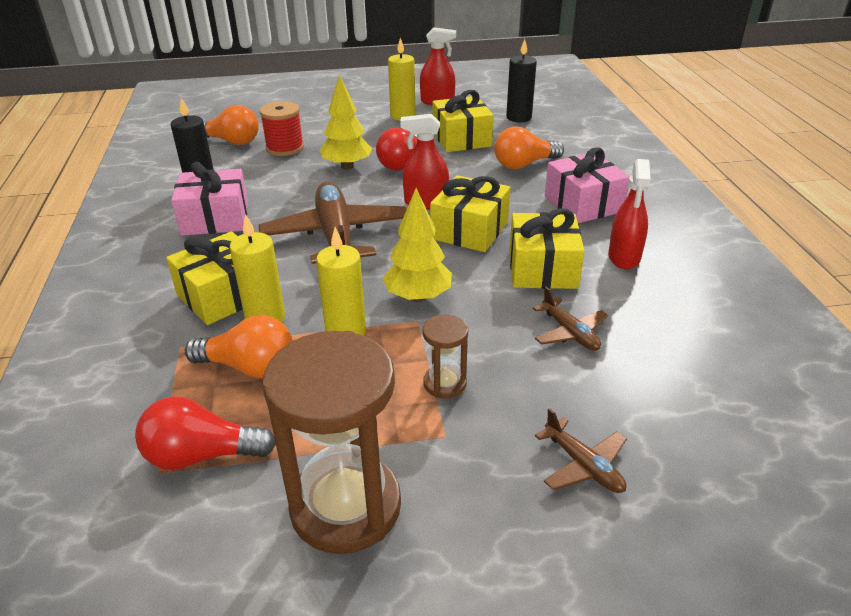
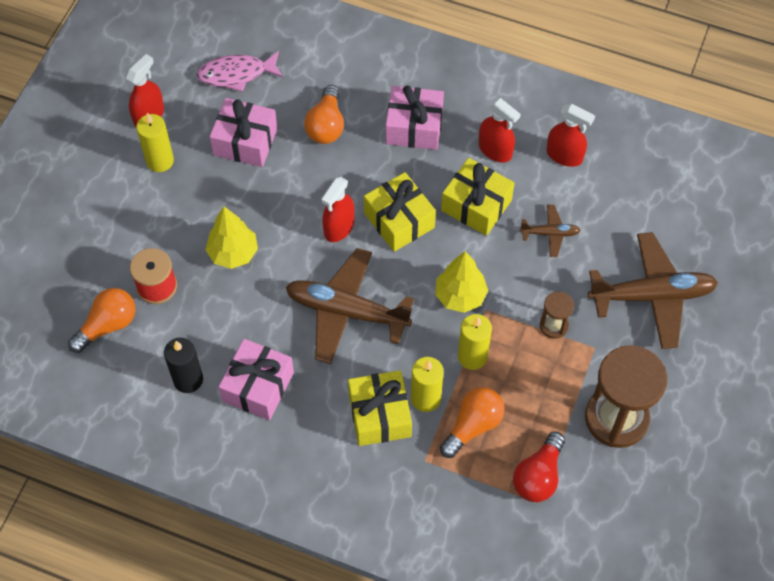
camera: 60 degrees left, 25 degrees up
red light bulb [376,128,417,171] -> none
yellow gift [432,90,493,152] -> pink gift [210,98,277,167]
black candle [506,39,537,122] -> pink fish [197,51,283,92]
brown plane [535,408,627,493] -> brown plane [588,232,718,349], size x2.11
none -> red spray bottle [547,104,595,167]

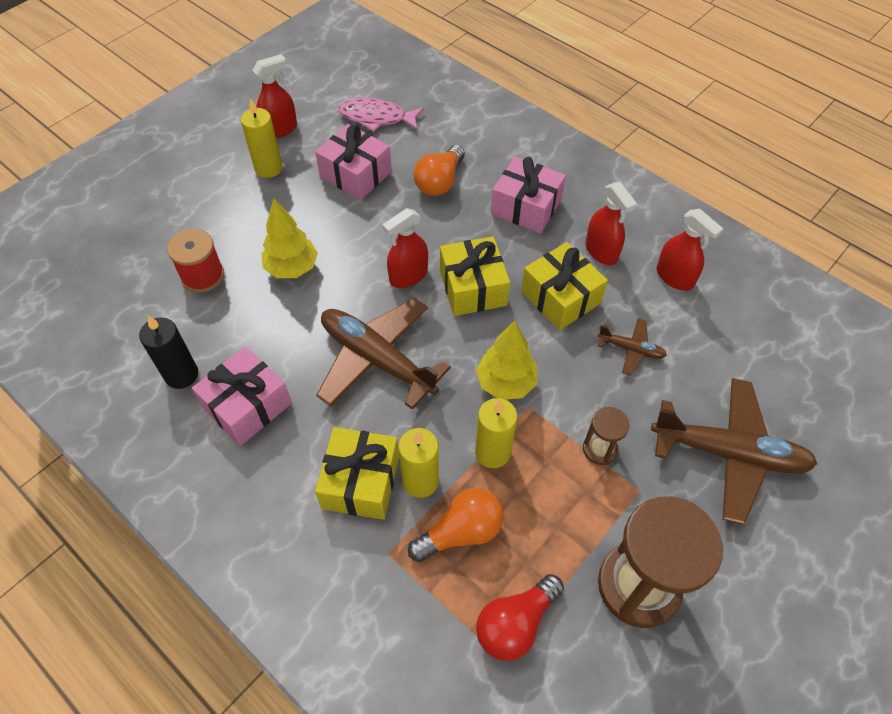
camera: 20 degrees right, 5 degrees down
orange light bulb [68,288,136,353] -> none

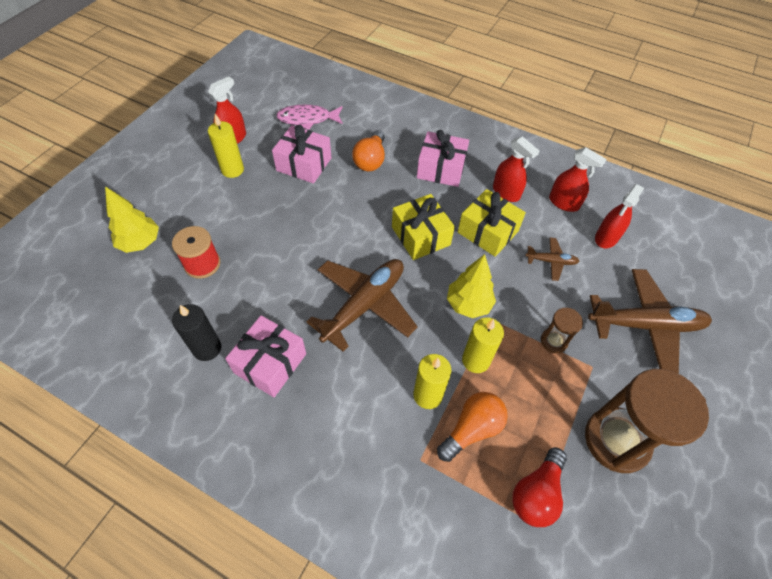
camera: 15 degrees left, 0 degrees up
yellow tree [262,199,318,278] -> yellow tree moved to [105,186,159,253]
yellow gift [315,427,399,520] -> none
brown plane [316,298,451,410] -> brown plane turned 105 degrees clockwise [306,259,418,352]
red spray bottle [382,208,428,288] -> red spray bottle moved to [595,184,644,248]

